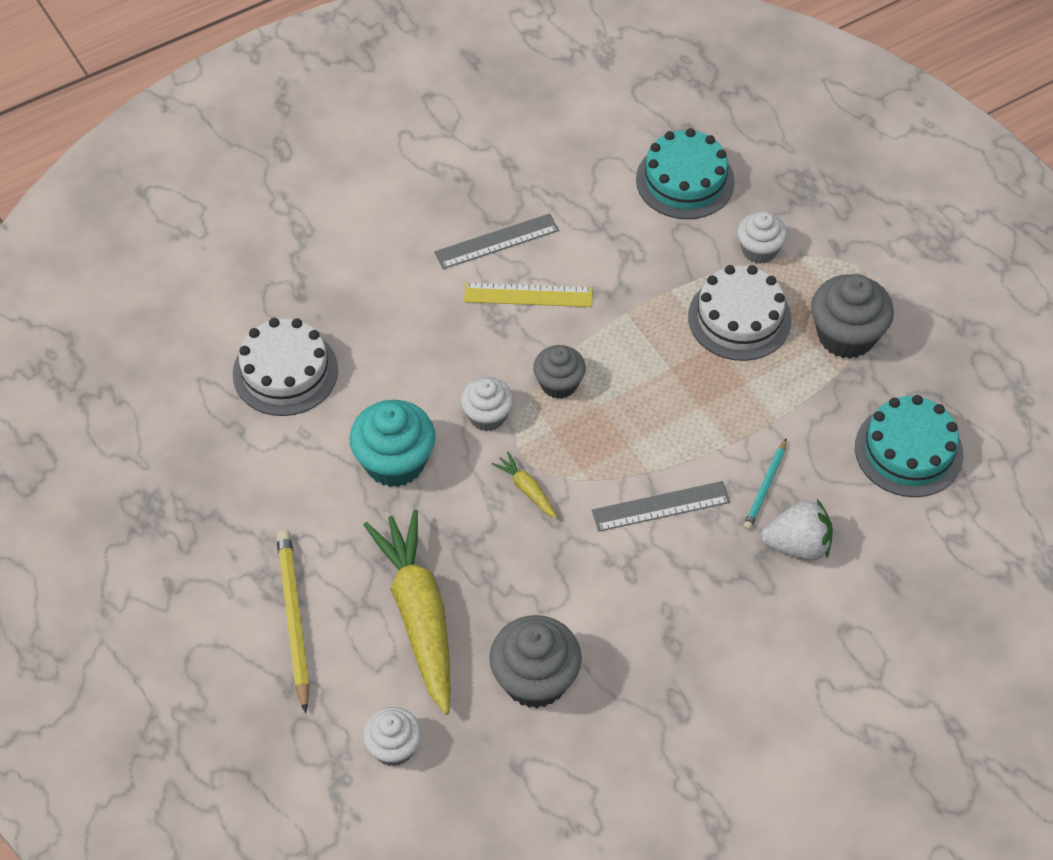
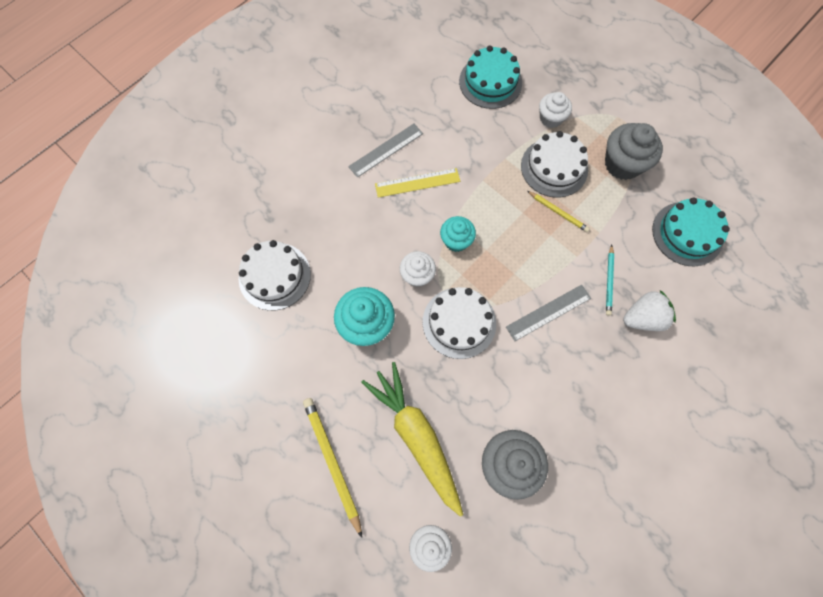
camera: 15 degrees left, 15 degrees up
yellow carrot [492,452,558,519] -> white cake [423,287,496,359]
grey cupcake [533,345,586,399] -> turquoise cupcake [440,216,476,252]
none -> yellow pencil [527,191,590,232]

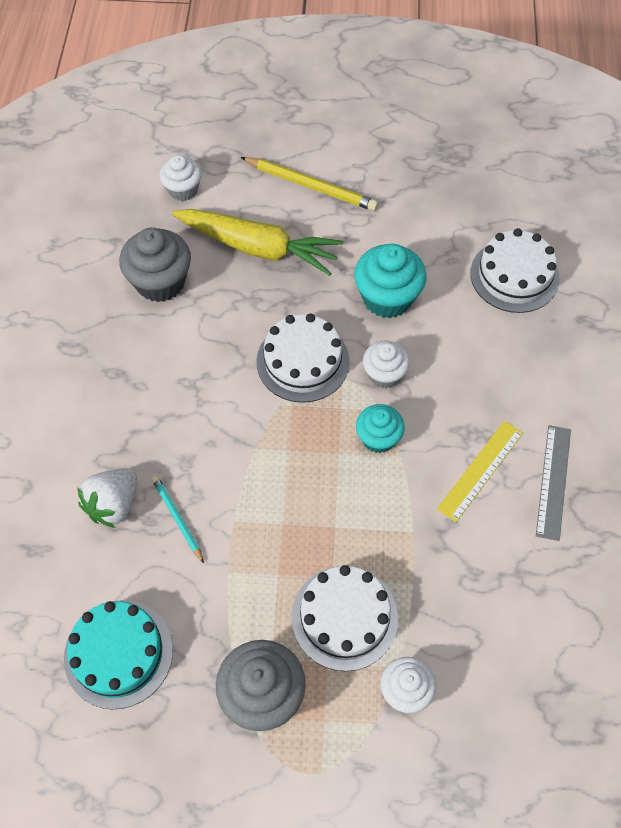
camera: 140 degrees right, 10 degrees down
turquoise cake [459,45,522,109] -> none
grey ruler [506,285,591,341] -> none
yellow pencil [527,191,590,232] -> none

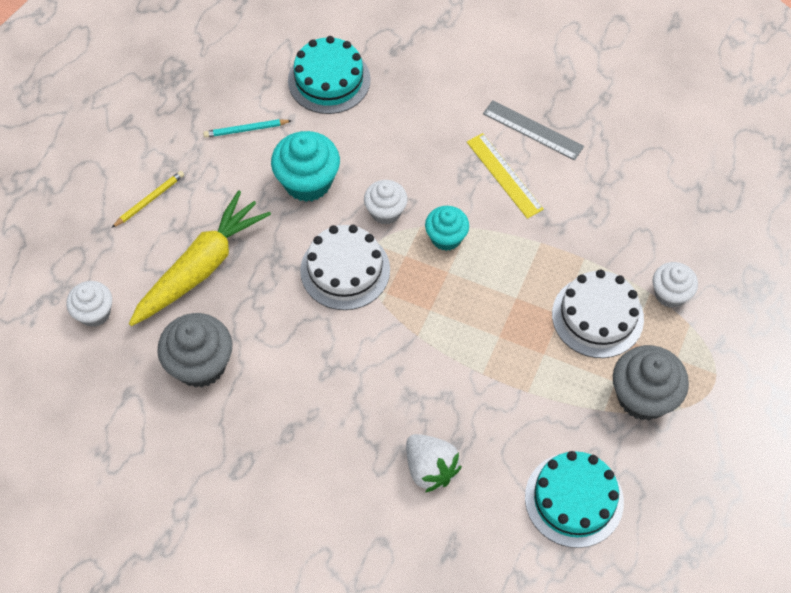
camera: 70 degrees left, 0 degrees up
turquoise pencil [152,476,204,563] -> turquoise pencil moved to [203,119,292,138]
yellow pencil [241,157,378,211] -> yellow pencil [112,171,184,228], size x0.59
white cake [470,228,559,313] -> turquoise cake [288,36,371,114]

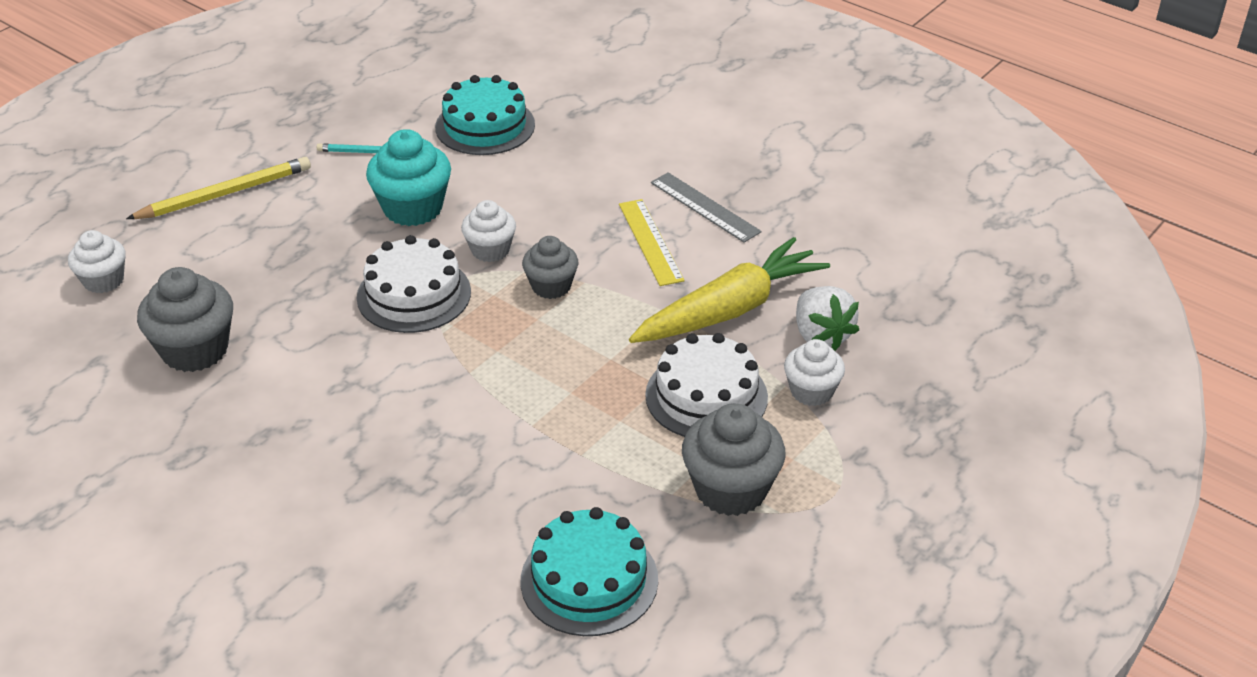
camera: 15 degrees right, 20 degrees down
yellow pencil [112,171,184,228] -> yellow pencil [126,157,311,219], size x1.70
yellow carrot [129,190,271,326] -> yellow carrot moved to [629,237,830,343]
white strawberry [406,434,462,492] -> white strawberry moved to [796,286,859,351]
turquoise cupcake [425,206,469,251] -> grey cupcake [522,236,578,299]

